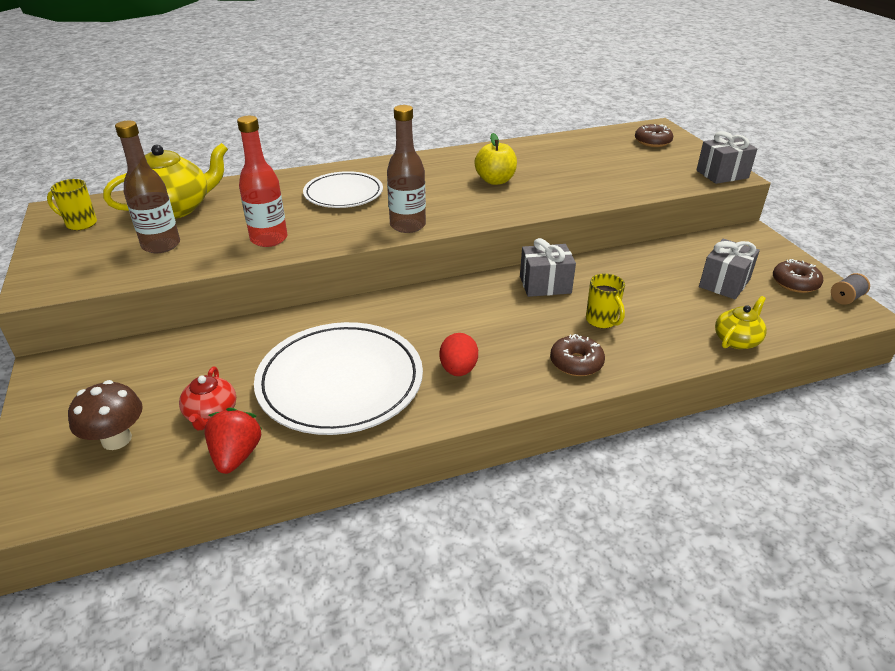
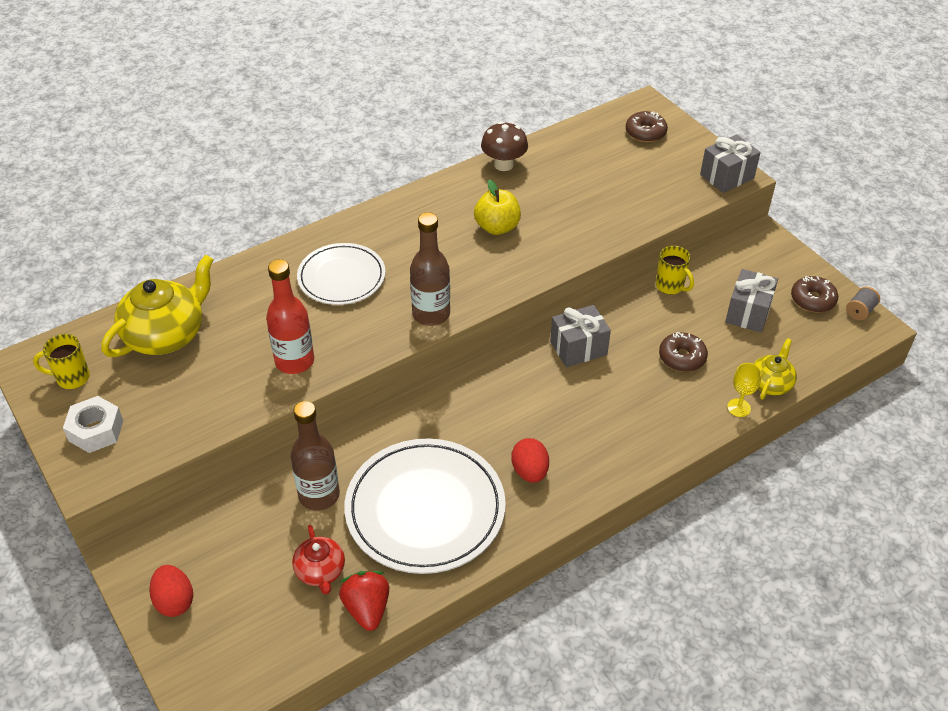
camera: 15 degrees left, 10 degrees up
brown mushroom [68,380,143,450] -> brown mushroom moved to [481,121,528,171]
brown bottle [115,121,180,253] -> brown bottle moved to [291,401,340,511]
brown donut [550,334,605,376] -> brown donut moved to [659,332,708,372]
yellow mug [586,273,625,328] -> yellow mug moved to [656,245,694,294]
none -> white nut [63,396,123,453]
none -> red egg [149,565,193,617]
none -> yellow goblet [727,363,762,417]

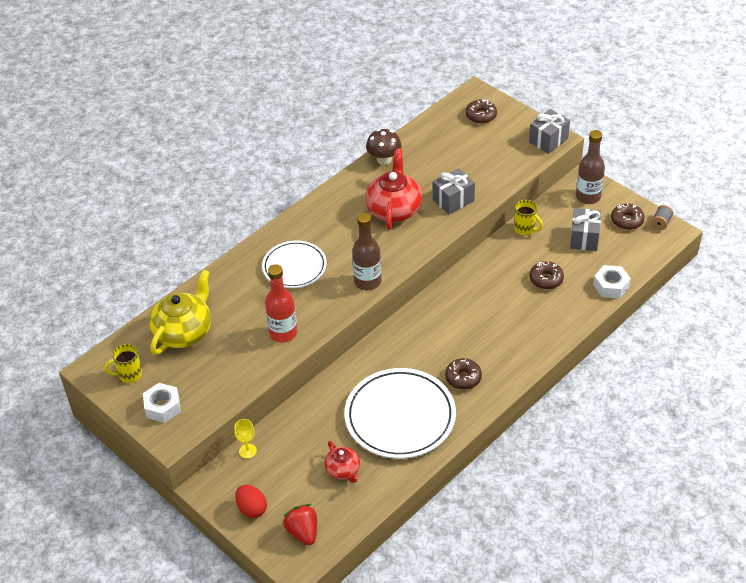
camera: 10 degrees left, 0 degrees up
brown bottle [291,401,340,511] -> brown bottle moved to [576,130,605,204]
red strawberry [339,571,389,631] -> red strawberry moved to [283,504,317,545]
yellow apple [474,179,521,235] -> red teapot [365,148,422,230]
red egg [511,438,549,483] -> brown donut [445,358,482,390]
grey gift [550,305,611,367] -> grey gift moved to [433,168,475,215]
yellow goblet [727,363,762,417] -> yellow goblet moved to [234,419,257,459]
yellow teapot [754,338,797,400] -> white nut [593,265,631,299]

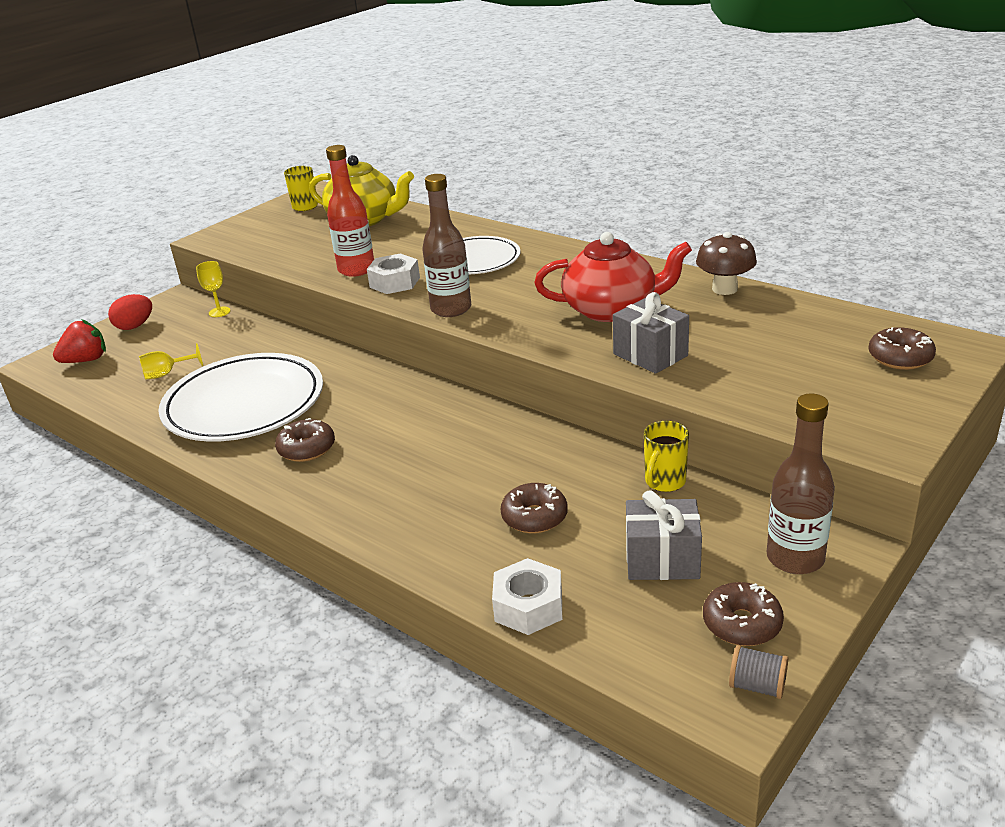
camera: 85 degrees right, 15 degrees down
white nut [143,383,181,423] -> white nut moved to [367,253,420,294]
red teapot [324,441,360,483] -> yellow goblet [139,343,203,380]
grey gift [529,109,570,154] -> none

